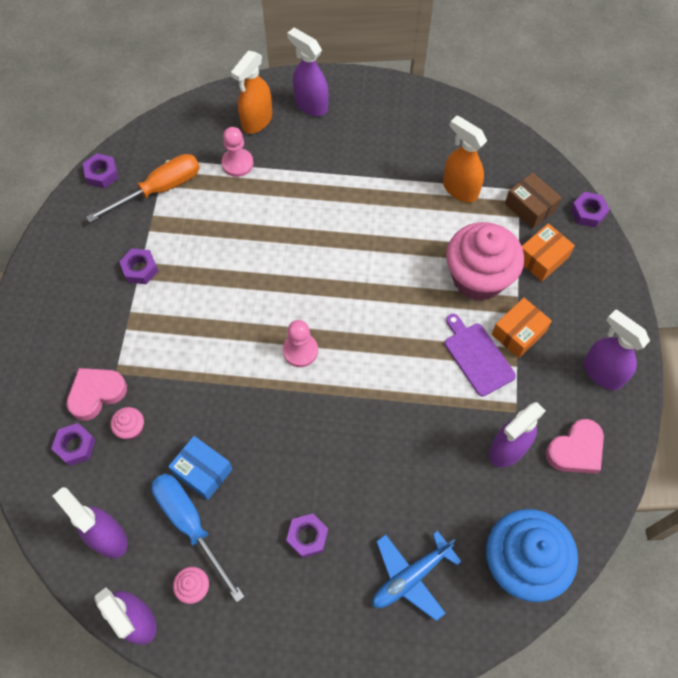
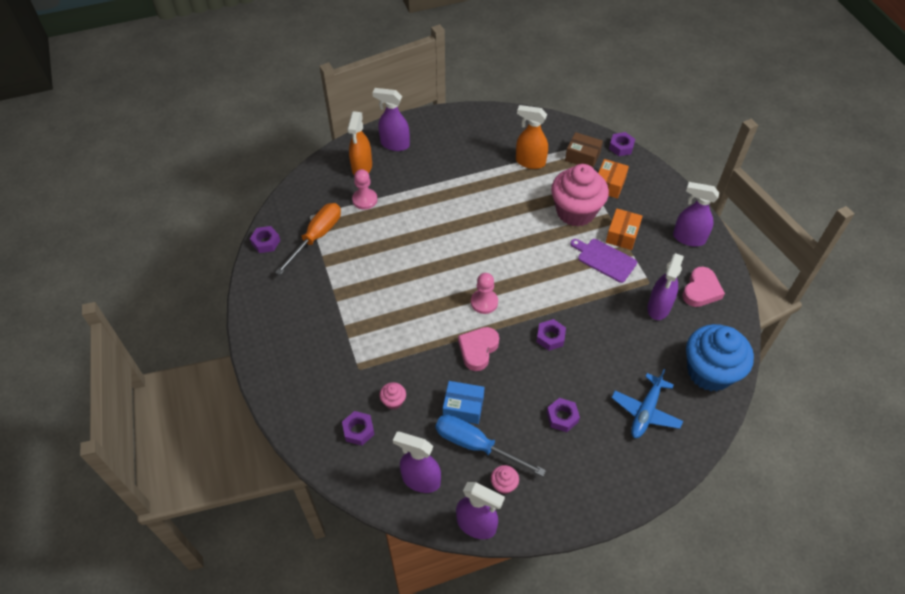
camera: 25 degrees left, 10 degrees down
pink heart [67,368,127,421] -> pink heart moved to [458,327,499,371]
purple nut [119,249,158,284] -> purple nut moved to [536,319,566,351]

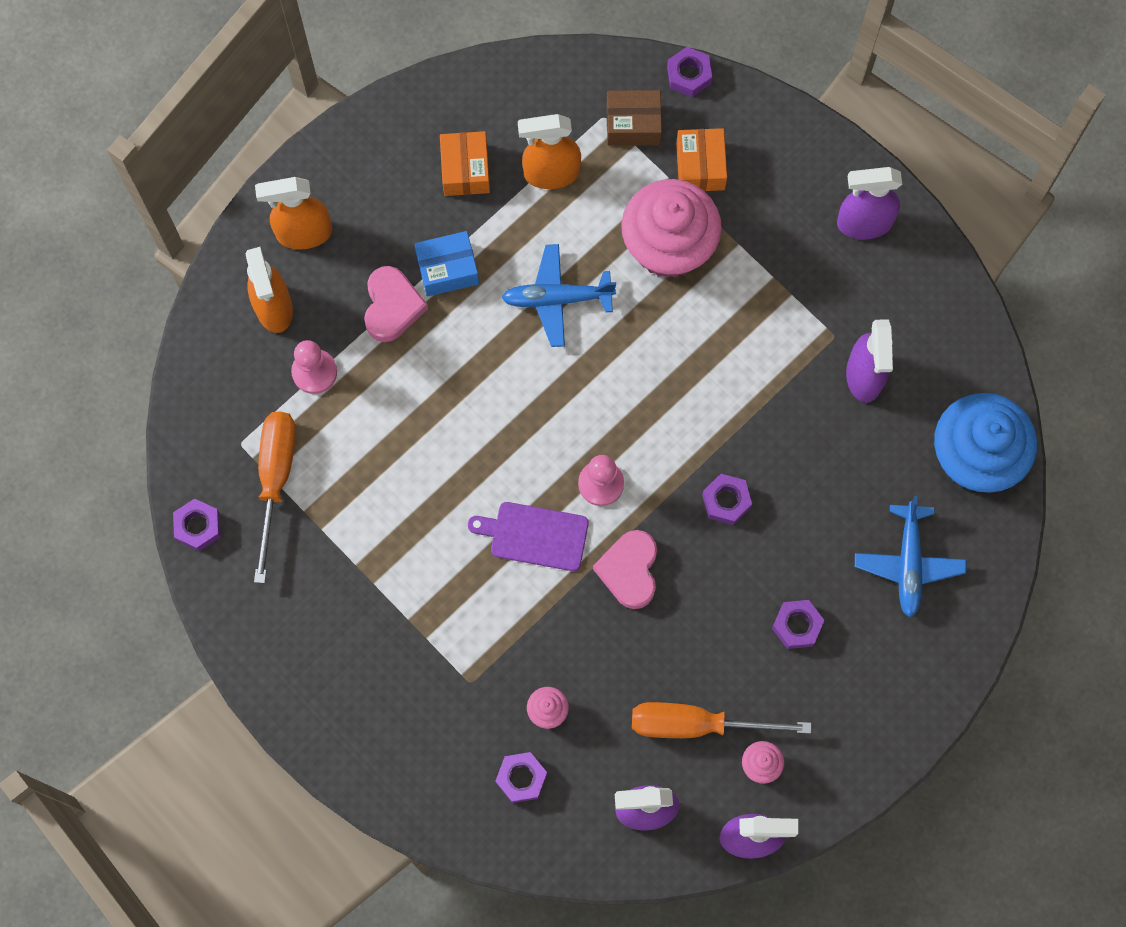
camera: 25 degrees left, 20 degrees up
purple spray bottle [372,88,410,151] -> orange spray bottle [255,177,332,250]
blue screwdriver [436,414,546,477] -> orange screwdriver [632,702,811,738]
blue box [443,381,485,424] -> blue box moved to [414,231,479,297]
purple cutting board [570,239,637,283] -> purple cutting board moved to [468,502,589,571]
orange box [606,208,643,250] -> orange box moved to [440,131,490,196]
pink heart [682,267,725,307] -> pink heart moved to [364,266,428,342]
none -> blue plane [501,244,616,347]

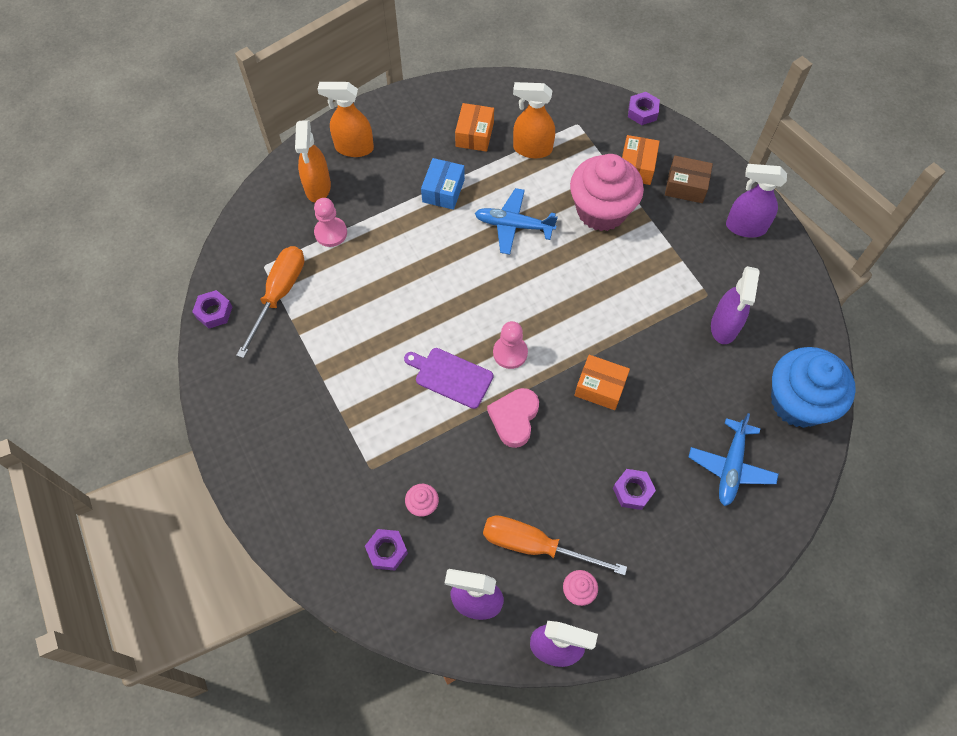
camera: 15 degrees right, 10 degrees down
pink heart [364,266,428,342] -> none
blue box [414,231,479,297] -> blue box turned 75 degrees counterclockwise [421,158,465,210]
brown box [607,90,662,146] -> brown box moved to [665,156,713,203]
purple nut [702,474,752,525] -> orange box [575,355,630,410]

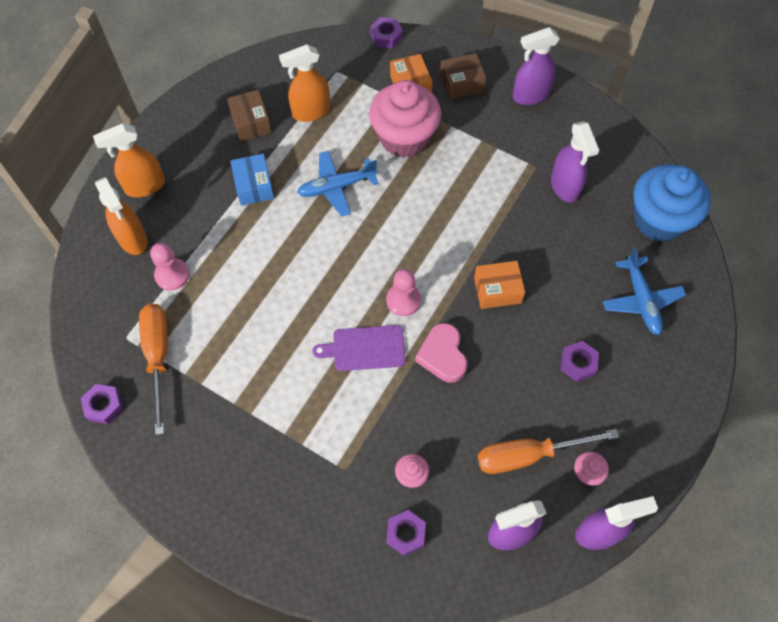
camera: 30 degrees left, 0 degrees up
orange box [455,103,494,152] -> brown box [227,90,272,141]

